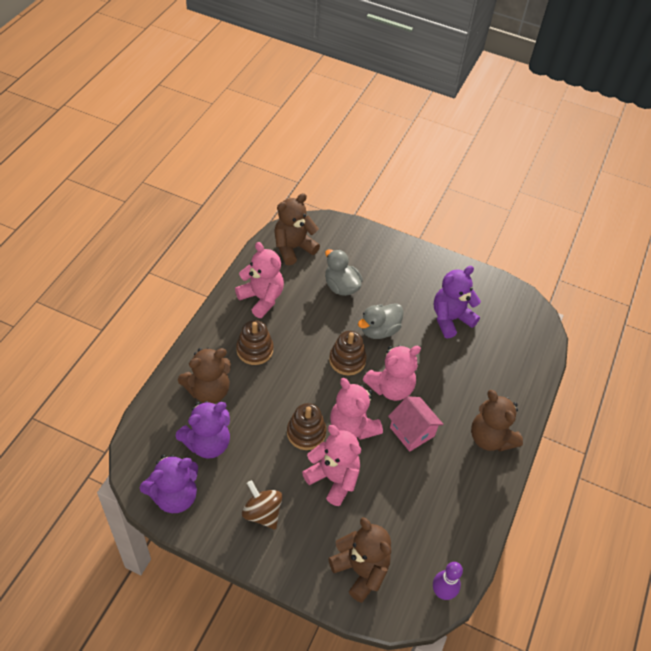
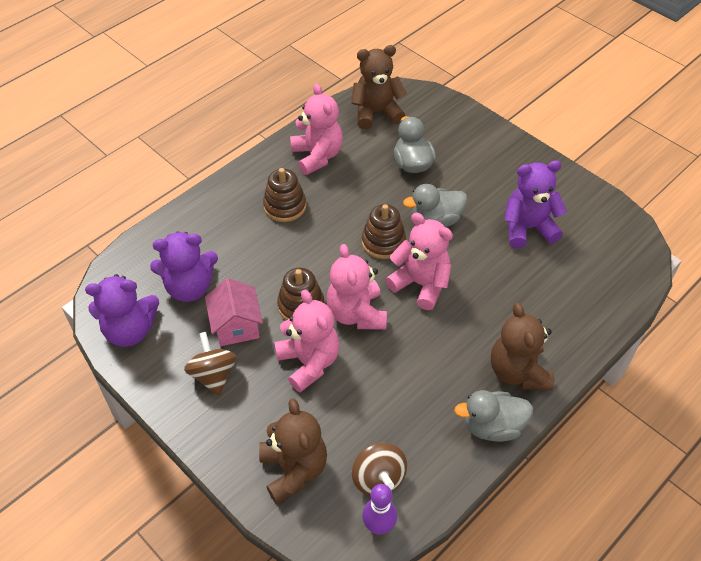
camera: 25 degrees right, 0 degrees up
brown teddy bear [178,348,231,403] -> none
pink teddy bear [363,345,421,401] -> pink teddy bear turned 135 degrees counterclockwise [385,213,453,310]
pink house [388,396,444,452] -> pink house moved to [205,278,263,346]
none -> brown spinning top [352,443,407,495]
none -> grey duck [454,390,533,442]

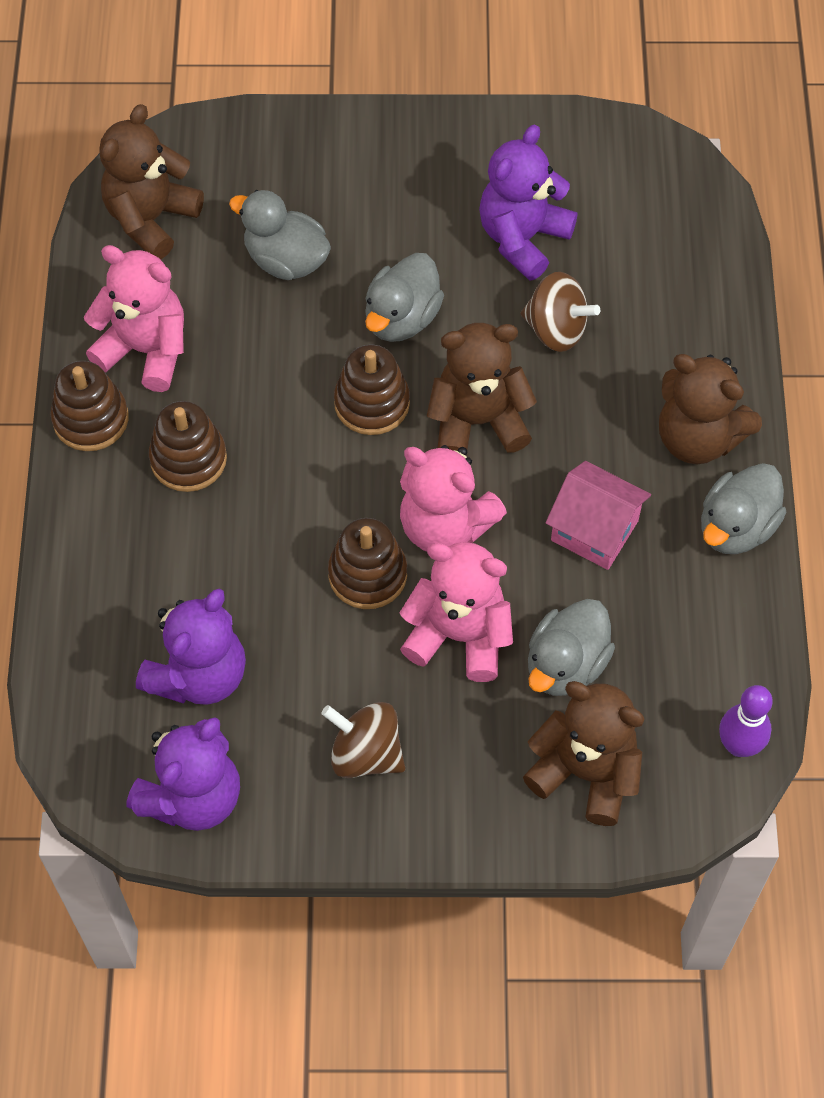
camera: 45 degrees left, 10 degrees up
pink house [205,278,263,346] -> pink house moved to [546,461,651,570]
brown spinning top [352,443,407,495] -> brown spinning top moved to [521,272,600,352]
pink teddy bear [385,213,453,310] -> brown teddy bear [427,323,537,453]
none -> brown stacking toy [50,361,128,451]
none -> grey duck [528,599,615,696]

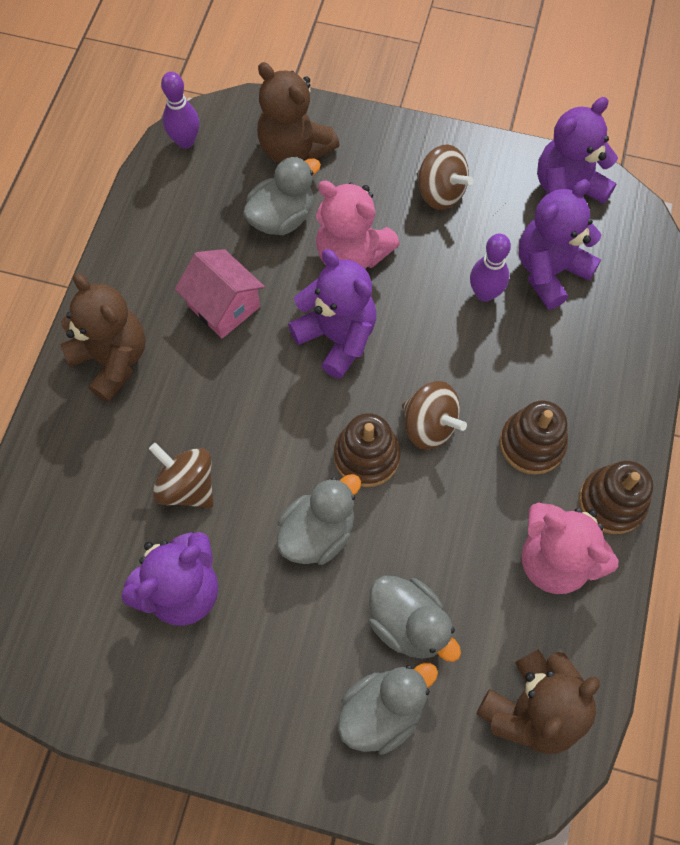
camera: 165 degrees left, 5 degrees up
brown stacking toy [328,518,407,609] -> none
pink teddy bear [400,445,507,552] -> purple teddy bear [288,249,376,379]
brown teddy bear [427,323,537,453] -> none
grey duck [701,463,786,554] -> grey duck moved to [338,663,438,755]
none -> brown spinning top [402,381,467,450]
none -> purple bowling pin [470,233,511,302]

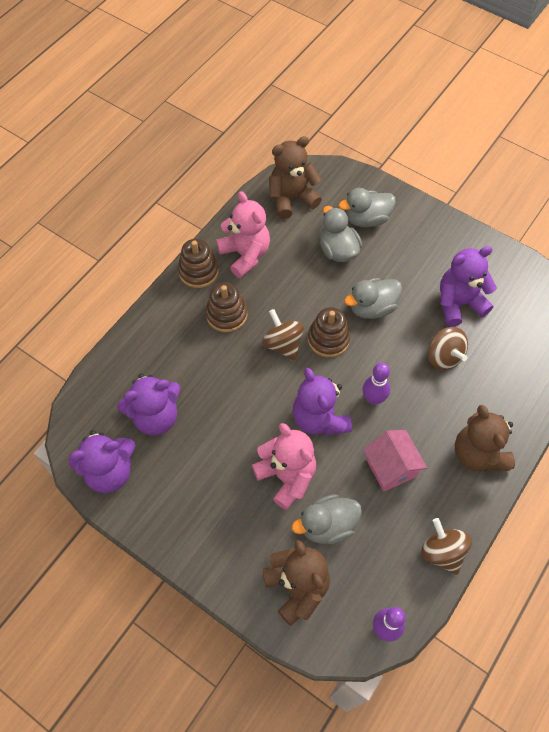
camera: 160 degrees left, 5 degrees down
brown spinning top [416,144,474,210] -> brown spinning top moved to [421,518,472,575]
purple bowling pin [470,233,511,302] -> purple bowling pin moved to [362,363,390,405]

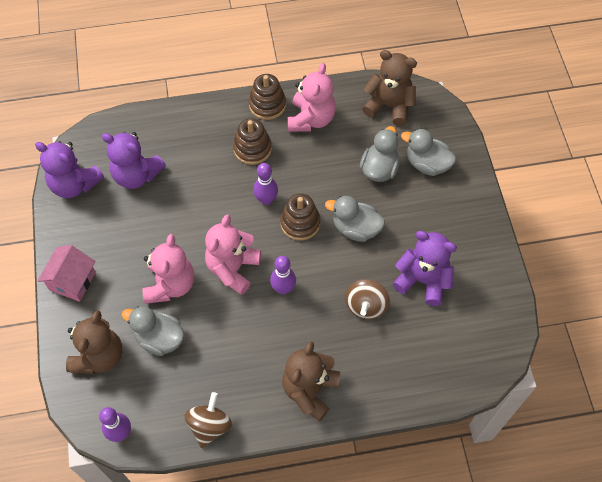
camera: 45 degrees right, 0 degrees up
brown spinning top [262,309,304,361] -> purple bowling pin [253,163,278,205]
purple teddy bear [293,368,352,436] -> pink teddy bear [205,214,261,295]
pink house [363,430,427,492] -> pink house moved to [38,245,96,302]

